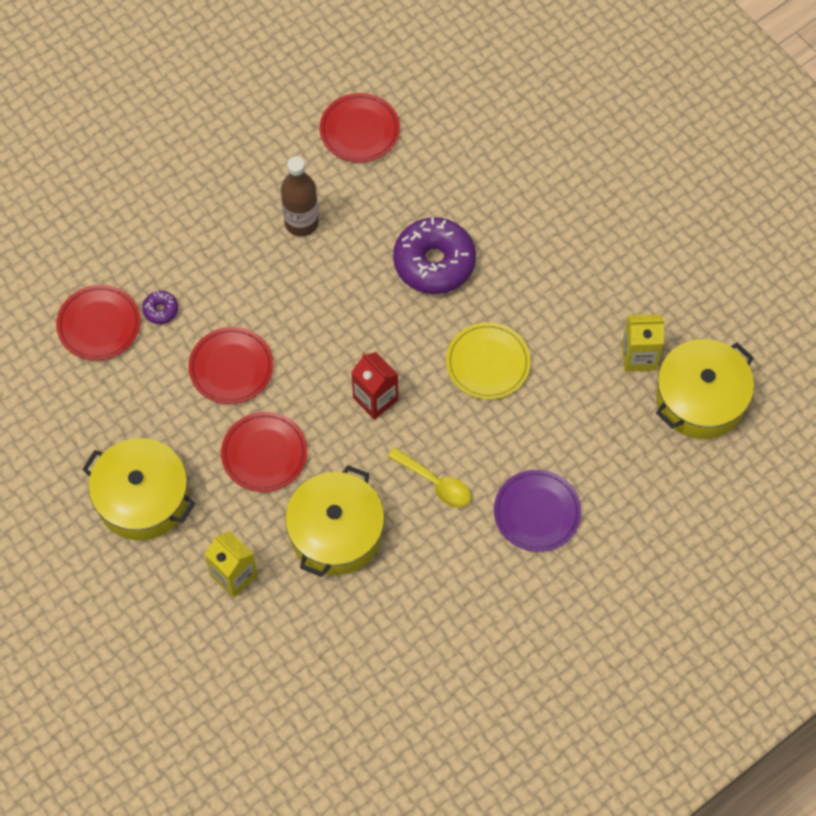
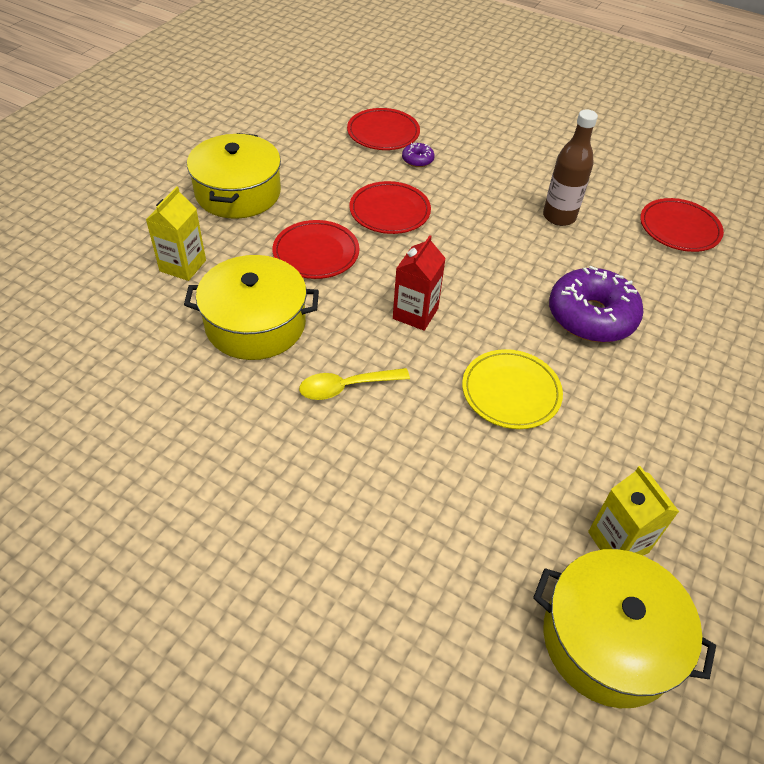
camera: 65 degrees right, 15 degrees down
yellow spoon [387,447,471,507] -> yellow spoon turned 60 degrees clockwise [299,368,410,400]
purple plate [494,470,581,552] -> none

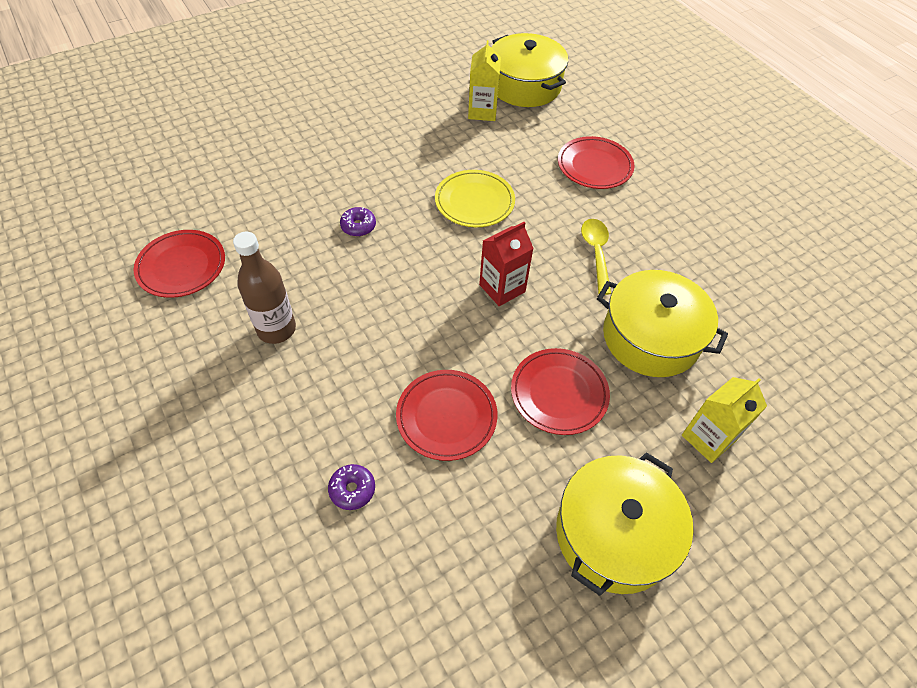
camera: 150 degrees left, 5 degrees up
yellow spoon [299,368,410,400] -> yellow spoon turned 105 degrees counterclockwise [581,219,611,295]
red plate [347,108,420,150] -> red plate moved to [558,136,634,189]
purple donut [549,266,644,343] -> purple donut [340,207,376,236], size x0.43

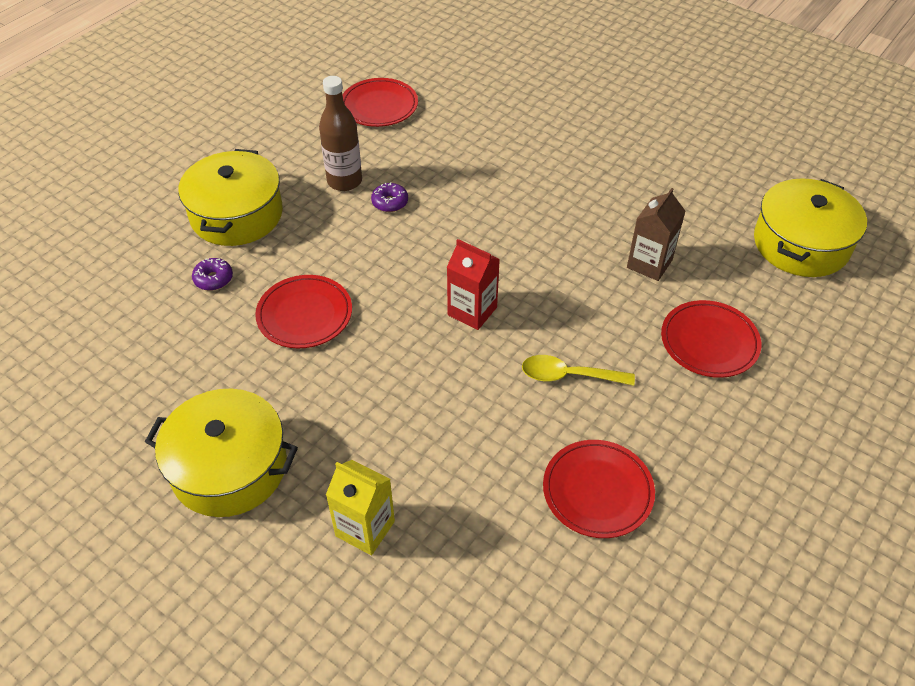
camera: 70 degrees right, 5 degrees down
purple donut [340,207,376,236] -> purple donut moved to [371,182,408,212]
yellow plate [435,170,515,227] -> none
yellow carton [468,40,501,121] -> none
red plate [511,348,610,435] -> red plate moved to [543,440,655,538]
yellow spoon [581,219,611,295] -> yellow spoon turned 150 degrees counterclockwise [522,355,635,386]
yellow pot [597,270,728,377] -> yellow pot moved to [178,149,283,246]
none -> brown carton [627,188,685,281]

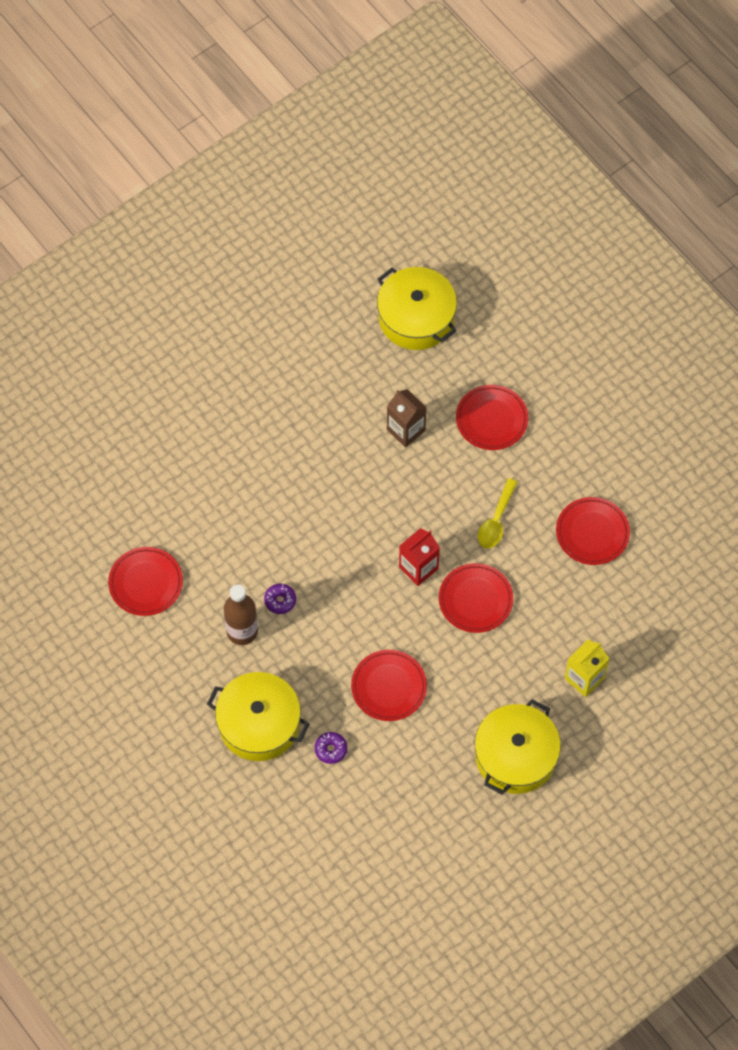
camera: 75 degrees left, 15 degrees up
none -> red plate [439,563,513,633]

